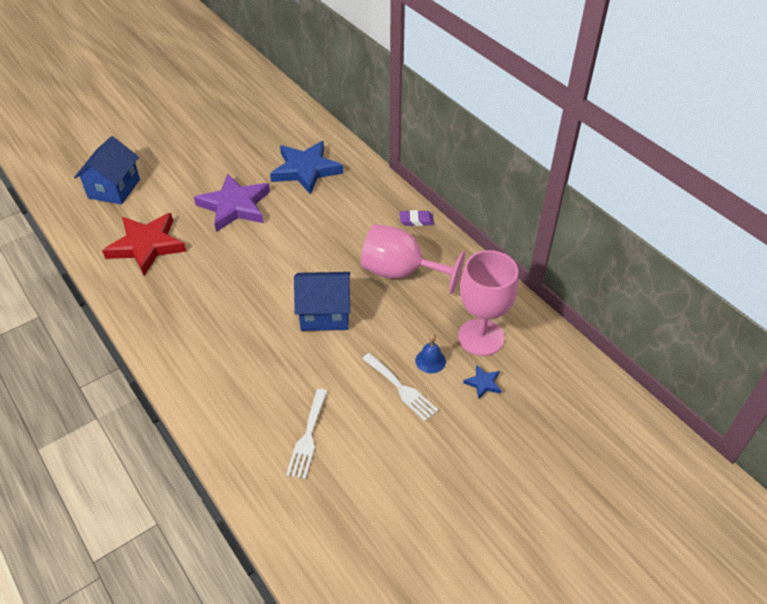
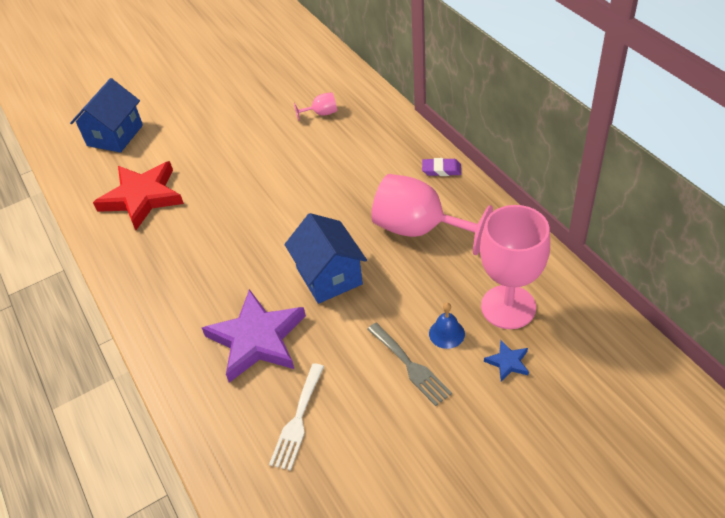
camera: 10 degrees right, 0 degrees up
purple star [194,174,270,232] -> purple star moved to [202,289,306,383]
blue star [270,141,343,195] -> pink goblet [294,92,337,121]
blue house [294,272,350,331] -> blue house turned 60 degrees clockwise [284,213,367,304]
white fork [362,353,439,421] -> grey fork [367,323,452,406]

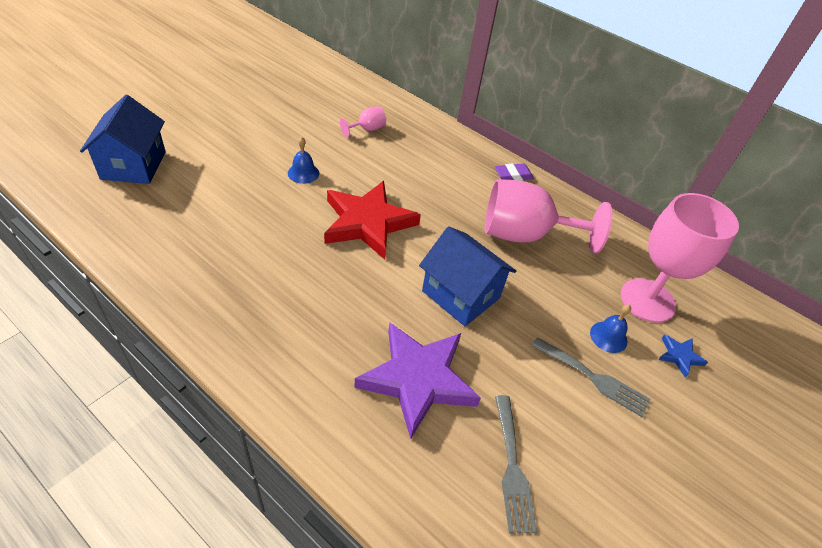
camera: 30 degrees left, 0 degrees up
red star [93,161,184,230] -> red star moved to [324,181,421,260]
white fork [269,363,324,471] -> grey fork [495,395,537,533]
none -> blue bell [288,137,319,184]

